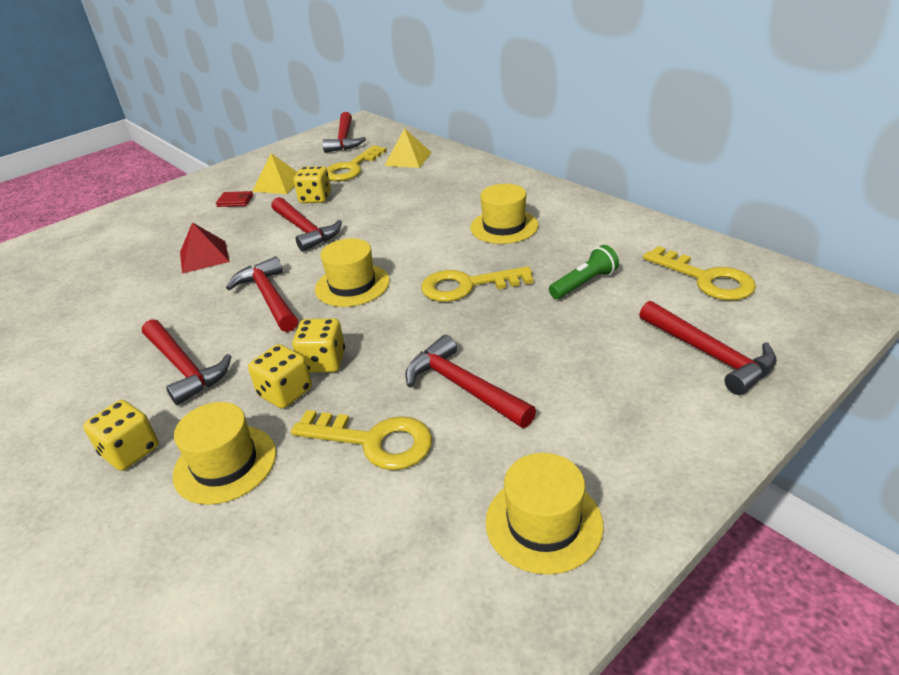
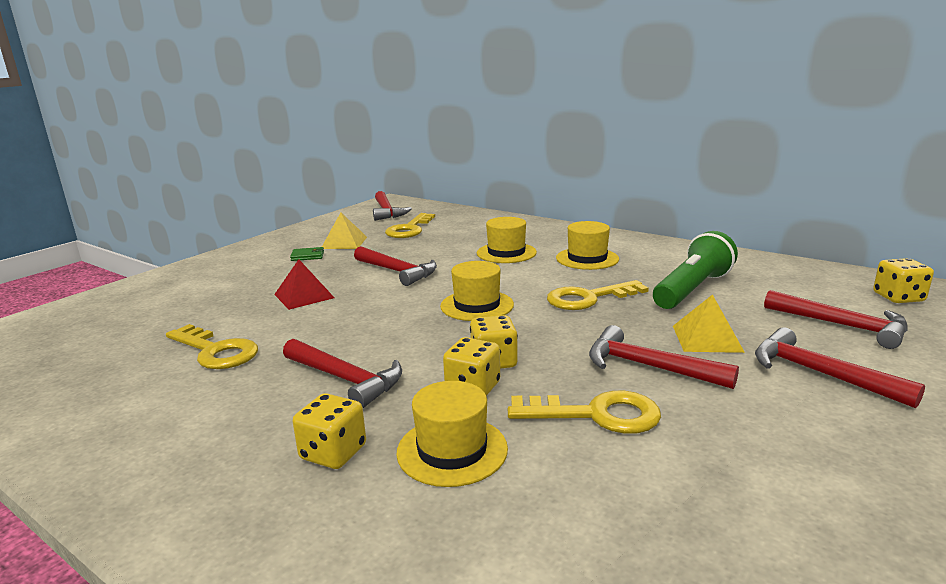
camera: 15 degrees left, 15 degrees down
red wallet [216,191,253,207] -> green wallet [290,247,324,261]
red hammer [226,256,298,332] -> red hammer moved to [755,327,925,408]
yellow dice [294,166,331,203] -> yellow dice moved to [873,258,934,303]
yellow pyramid [384,128,432,168] -> yellow pyramid moved to [673,294,745,353]
yellow hat [486,453,604,575] -> yellow hat moved to [477,217,537,263]
green flashlight [549,245,619,299] -> green flashlight [653,231,738,309], size x1.74
yellow key [643,246,756,300] -> yellow key moved to [166,324,258,369]

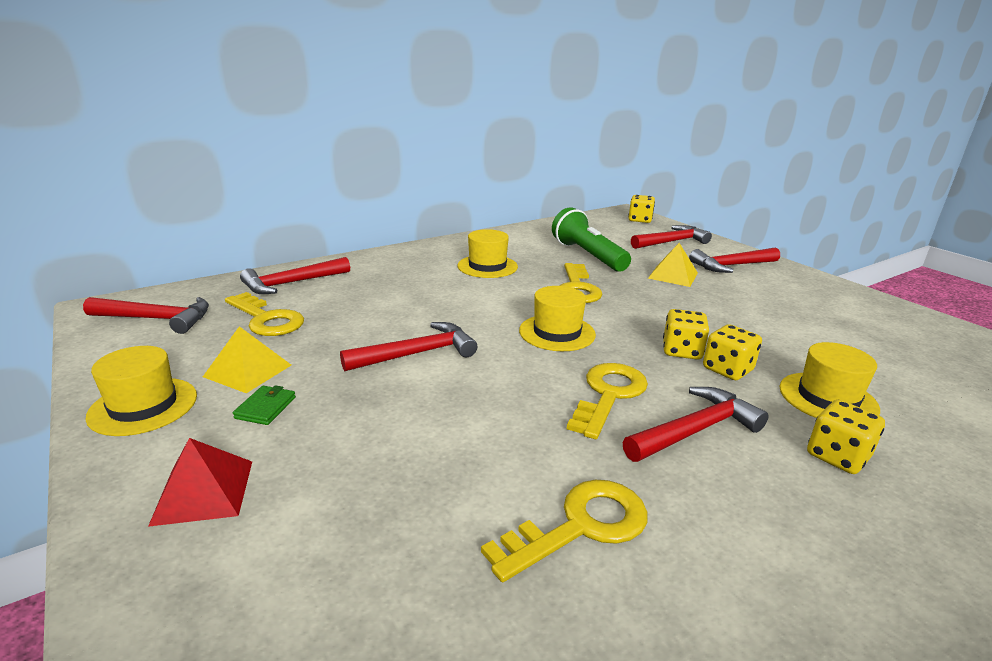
camera: 70 degrees left, 5 degrees up
red pyramid [274,259,334,310] -> red pyramid moved to [148,438,252,527]
yellow hat [477,217,537,263] -> yellow hat moved to [85,346,197,436]
yellow key [508,391,661,434] -> yellow key moved to [567,363,648,439]
red hammer [589,325,739,389] -> red hammer moved to [240,257,350,294]

